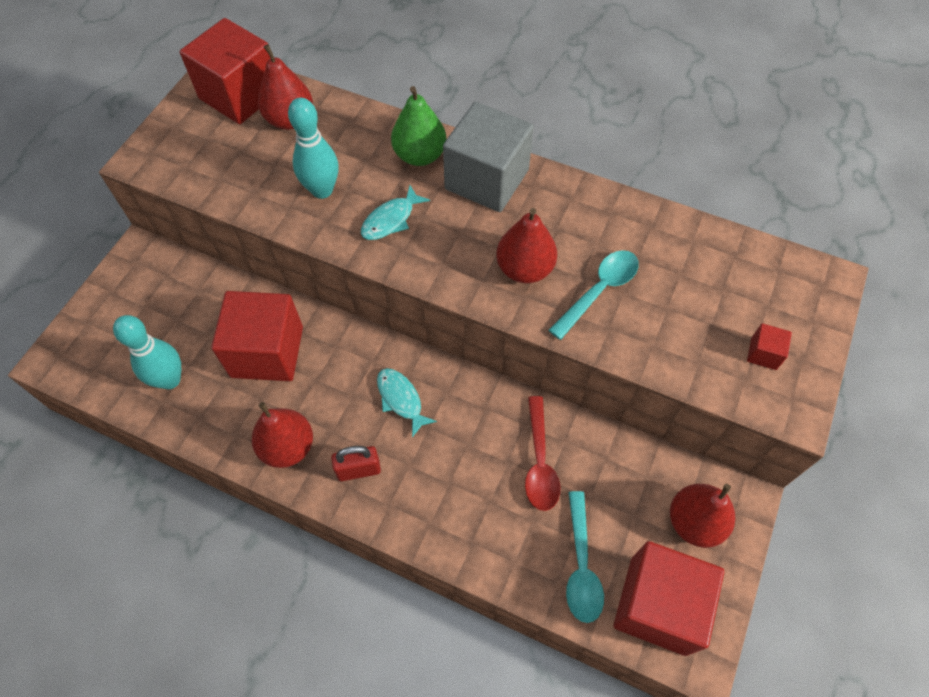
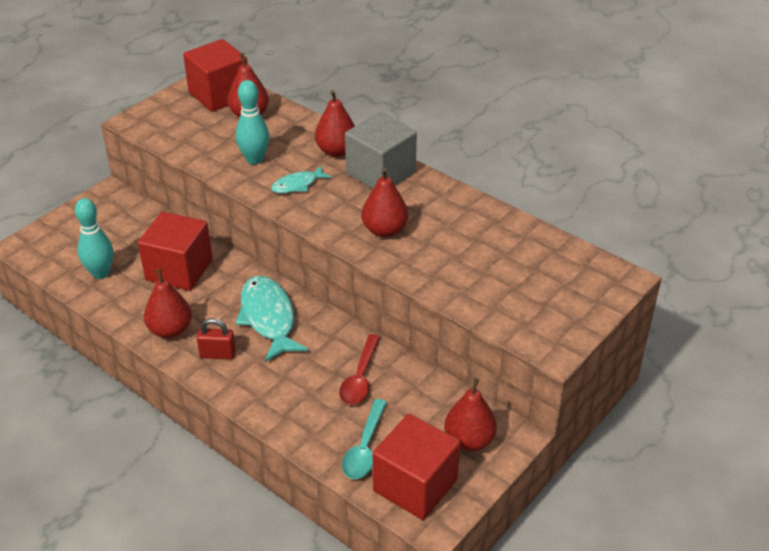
camera: 15 degrees right, 20 degrees down
turquoise fish [377,368,437,438] -> turquoise fish [235,276,308,362], size x1.83
green pear [391,86,446,166] -> red pear [315,90,355,157]
turquoise spoon [549,250,639,340] -> none
red cube [747,323,792,370] -> none

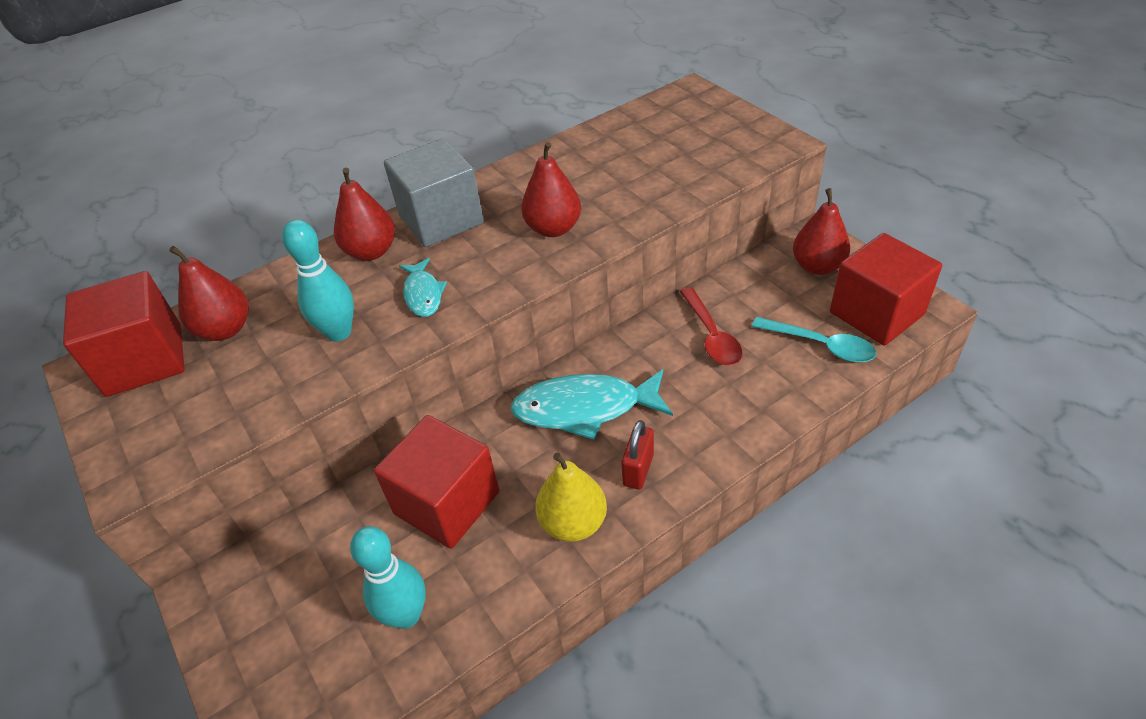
camera: 70 degrees left, 5 degrees up
red pear [144,269,192,338] -> yellow pear [535,452,607,542]
red spoon [339,334,380,405] -> red spoon turned 45 degrees clockwise [680,287,743,366]

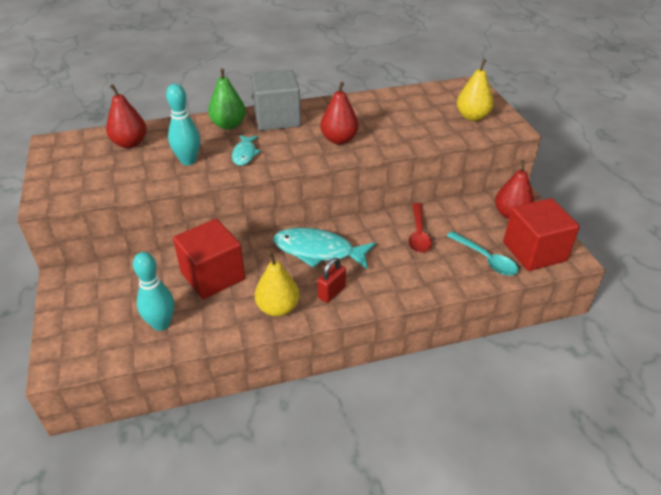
camera: 15 degrees right, 5 degrees down
red cube [63,271,185,397] -> none
red pear [334,168,395,261] -> green pear [208,68,246,130]
none -> yellow pear [457,59,494,121]

